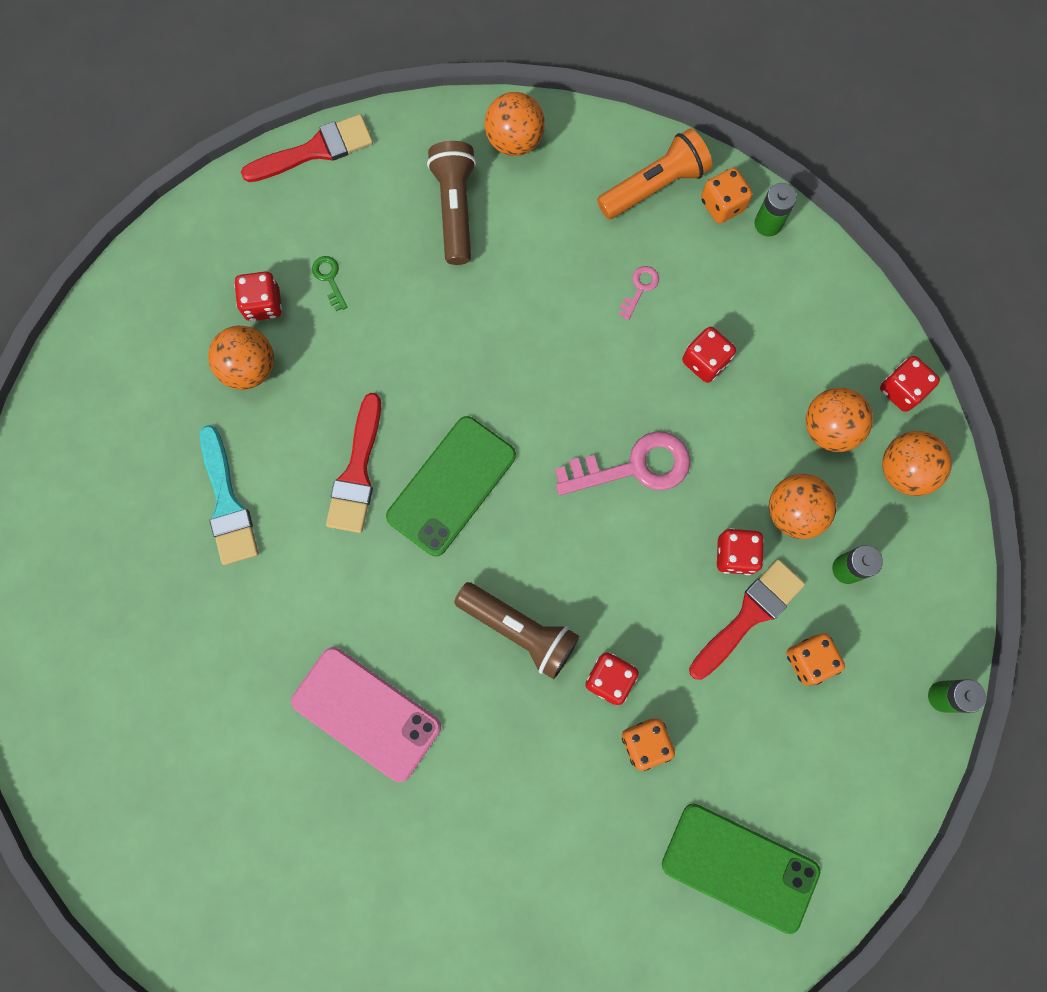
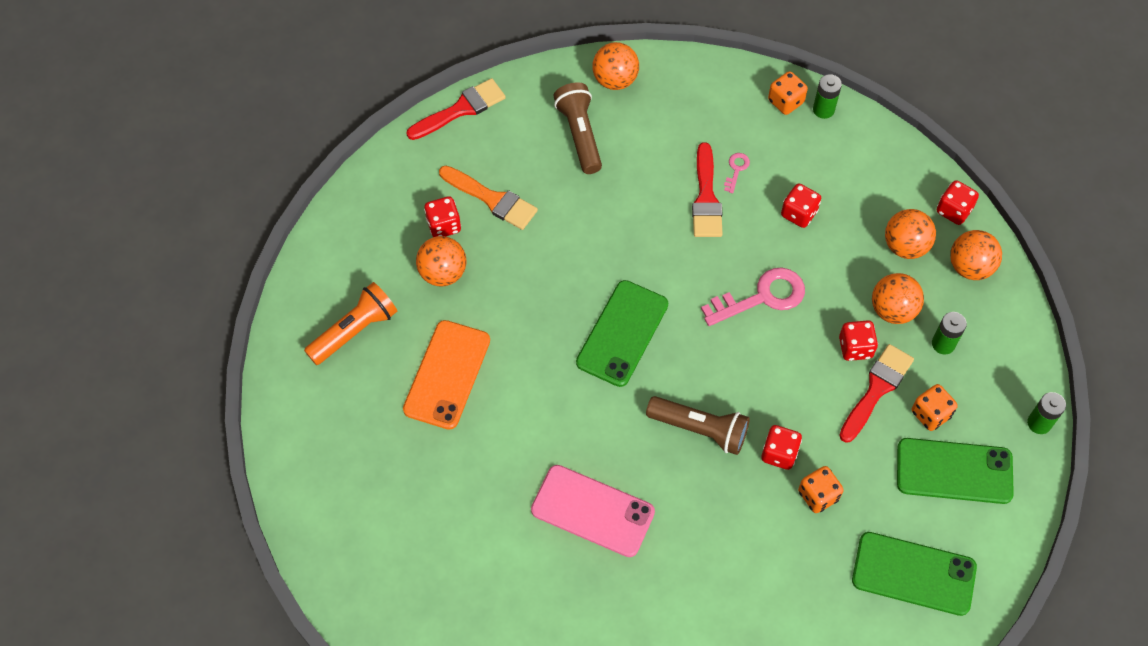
camera: 10 degrees left, 15 degrees down
turquoise brush [200,425,259,565] -> orange phone [403,320,490,430]
green key [312,256,347,311] -> orange brush [439,166,538,230]
red brush [326,393,381,533] -> red brush moved to [692,143,723,237]
orange flashlight [597,129,712,219] -> orange flashlight moved to [304,282,397,365]
none -> green phone [897,438,1014,504]

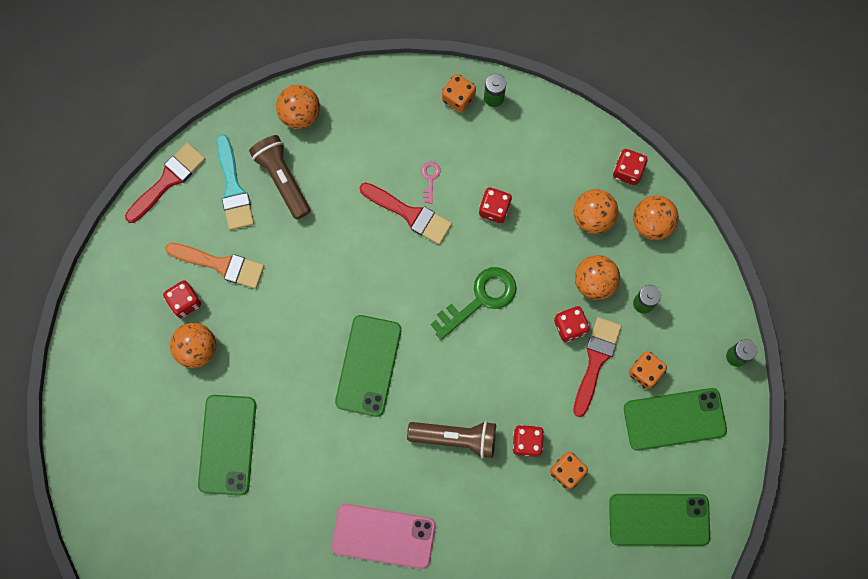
camera: 15 degrees left, 15 degrees up
orange flashlight [304,282,397,365] -> none
orange phone [403,320,490,430] -> green phone [198,395,256,495]
red brush [692,143,723,237] -> red brush turned 45 degrees counterclockwise [360,182,452,245]
pink key [701,267,805,326] -> green key [431,267,517,340]
none -> turquoise brush [217,134,254,230]

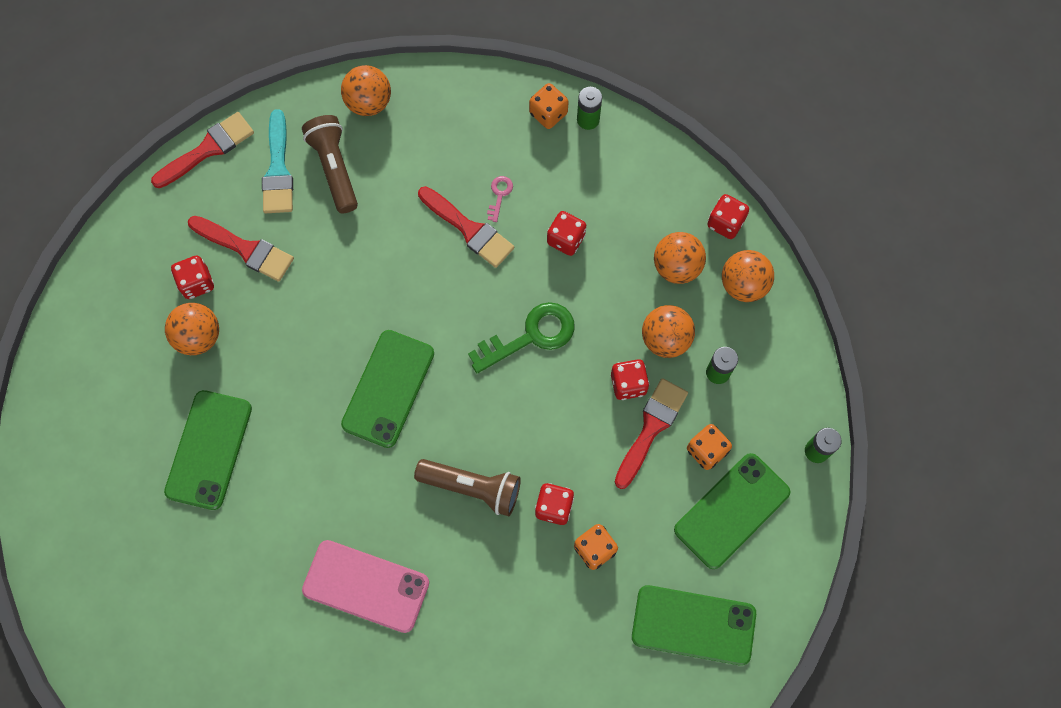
camera: 10 degrees right, 5 degrees down
orange brush [165,243,264,289] -> red brush [188,216,294,282]
green phone [624,388,727,451] -> green phone turned 45 degrees counterclockwise [674,453,791,569]

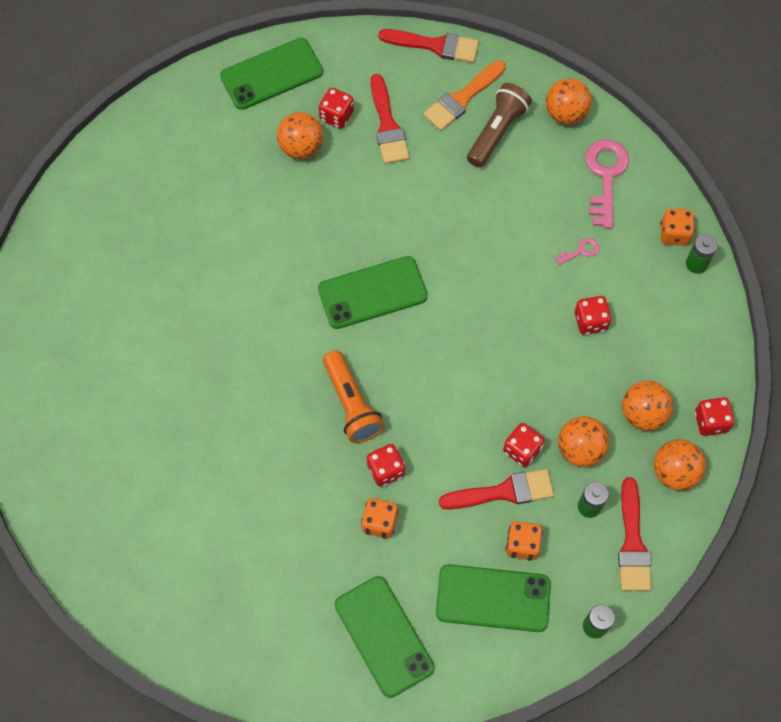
camera: 50 degrees right, 5 degrees down
green phone [164,390,252,510] -> green phone moved to [220,38,323,110]
turquoise brush [262,109,293,213] -> orange brush [423,60,506,131]
pink phone [302,540,429,633] -> none
brown flashlight [414,459,521,516] -> orange flashlight [323,350,384,443]
red brush [418,186,514,268] -> red brush moved to [618,477,652,591]
green key [468,302,575,373] -> none
none -> pink key [585,139,629,229]

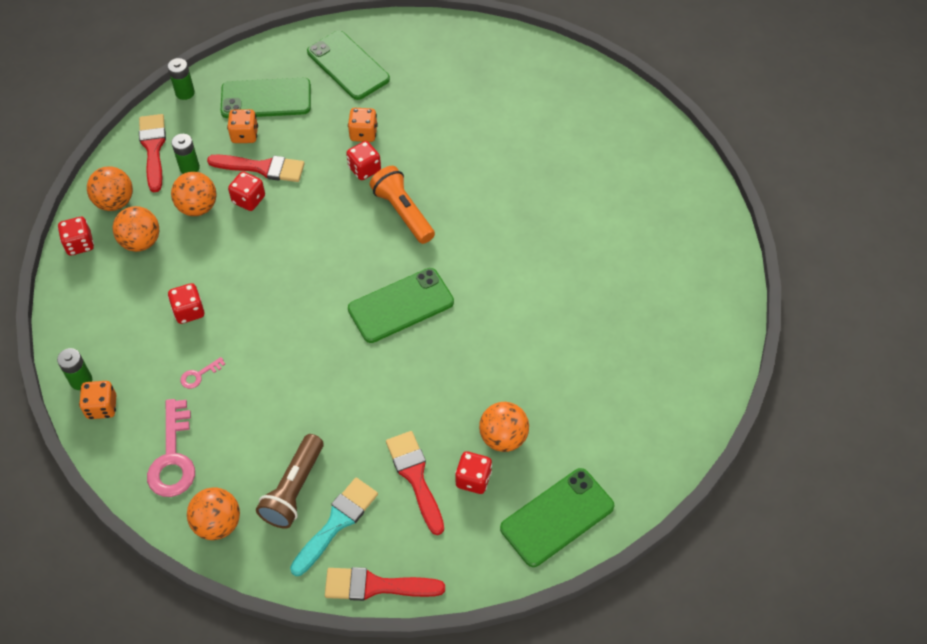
camera: 170 degrees right, 10 degrees down
orange brush [423,60,506,131] -> turquoise brush [290,478,378,576]
red brush [439,469,554,509] -> red brush turned 150 degrees counterclockwise [207,154,305,182]

